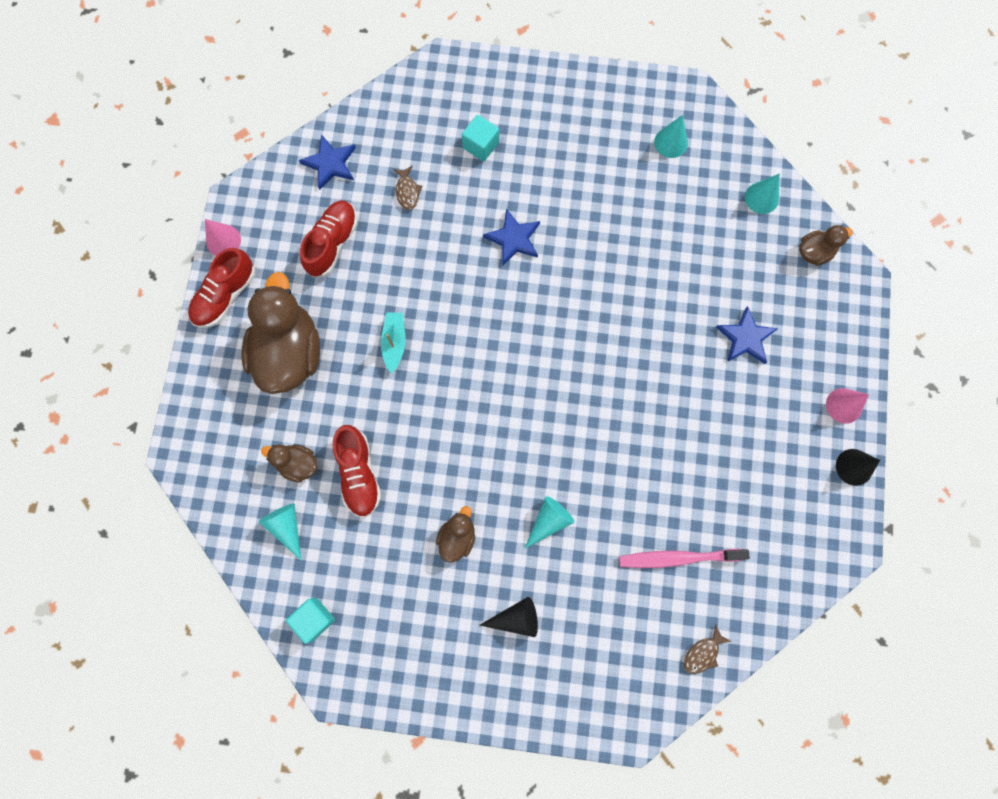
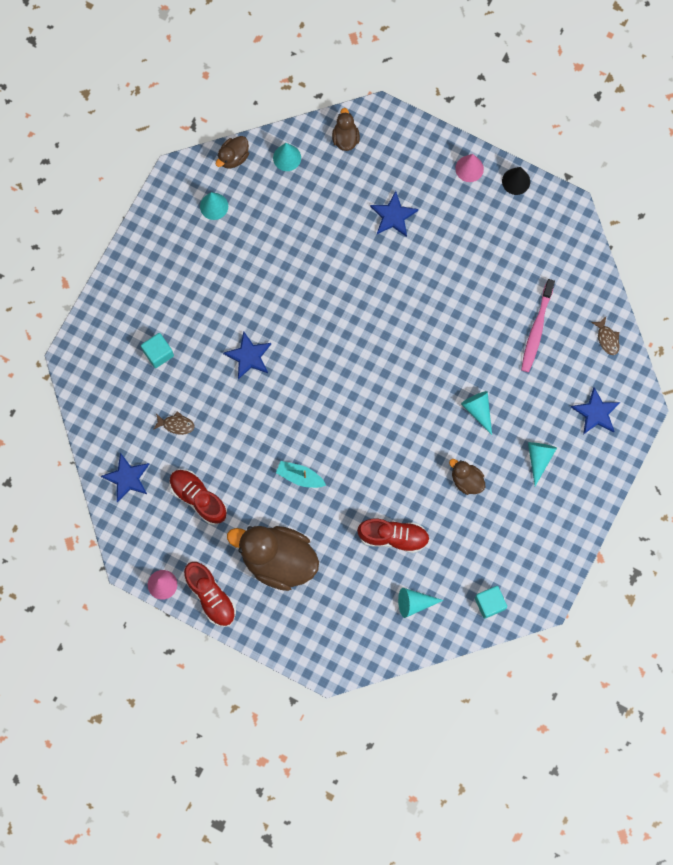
camera: 70 degrees left, 0 degrees up
brown duck [261,444,317,483] -> brown duck moved to [216,136,249,169]
black cone [480,597,538,637] -> turquoise cone [528,442,557,486]
none -> blue star [571,387,620,435]

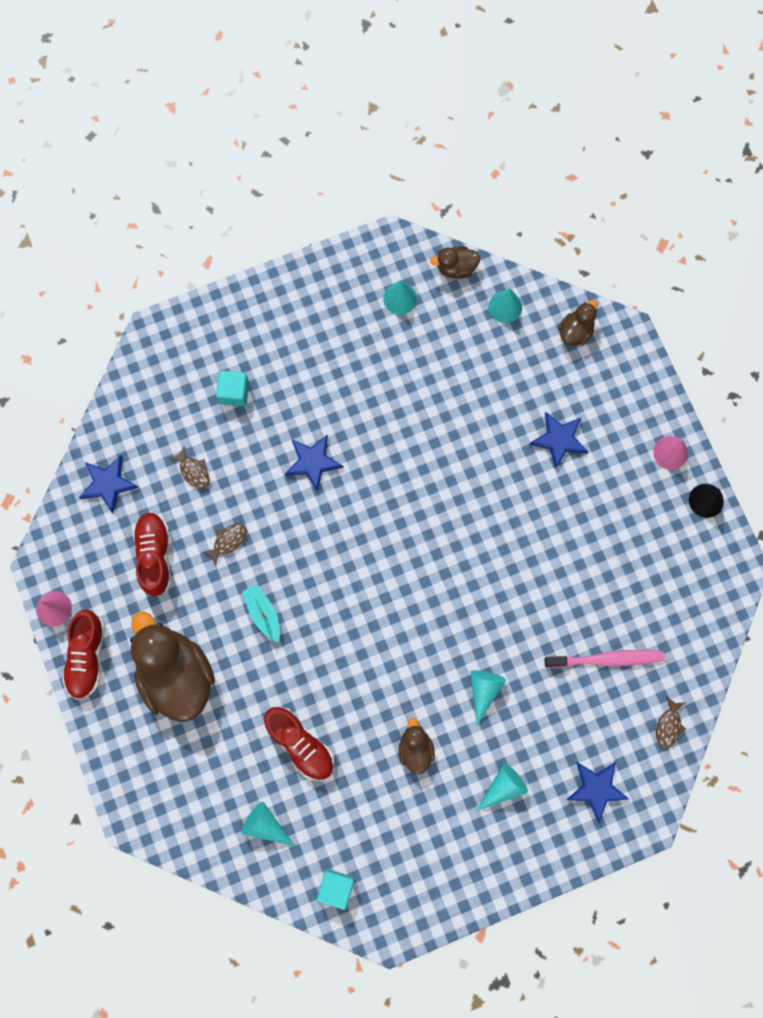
camera: 40 degrees right, 0 degrees up
pink toothbrush [521,279,555,372] -> pink toothbrush turned 150 degrees counterclockwise [544,650,665,668]
none -> brown fish [203,523,247,567]

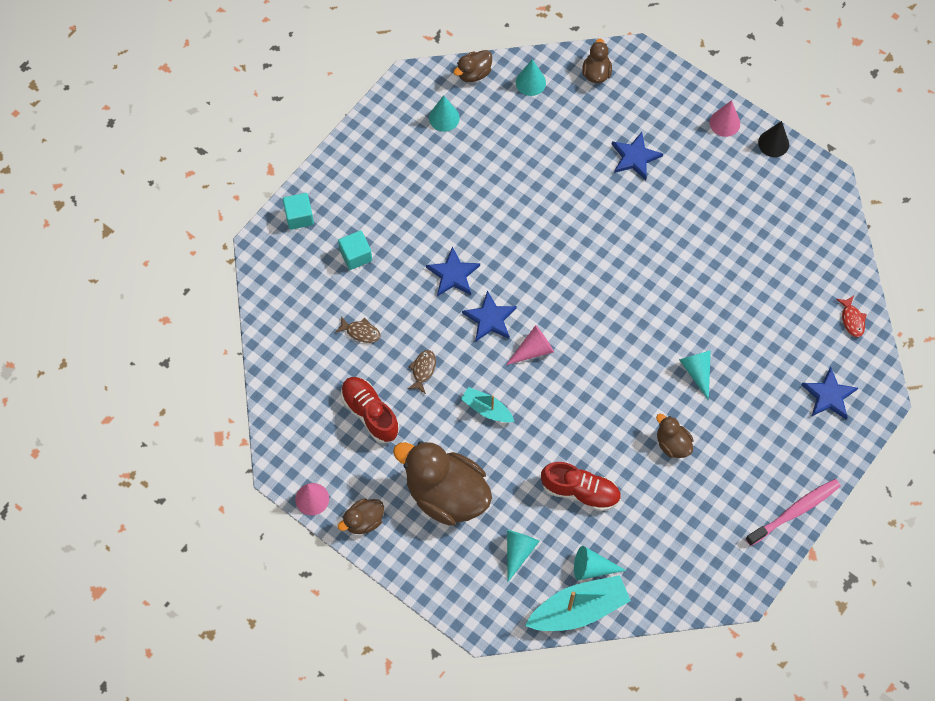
camera: 30 degrees left, 10 degrees down
red shoe [62,609,105,700] -> brown duck [338,498,384,534]
blue star [79,456,139,513] -> blue star moved to [462,290,517,341]
turquoise cube [317,869,355,910] -> turquoise cube moved to [283,193,314,230]
turquoise cone [476,763,528,811] -> turquoise cone moved to [507,530,540,582]
pink toothbrush [544,650,665,668] -> pink toothbrush moved to [745,479,841,546]
brown fish [656,696,686,748] -> red fish [836,296,867,337]
none -> pink cone [506,325,554,365]
none -> turquoise boat [525,575,631,631]

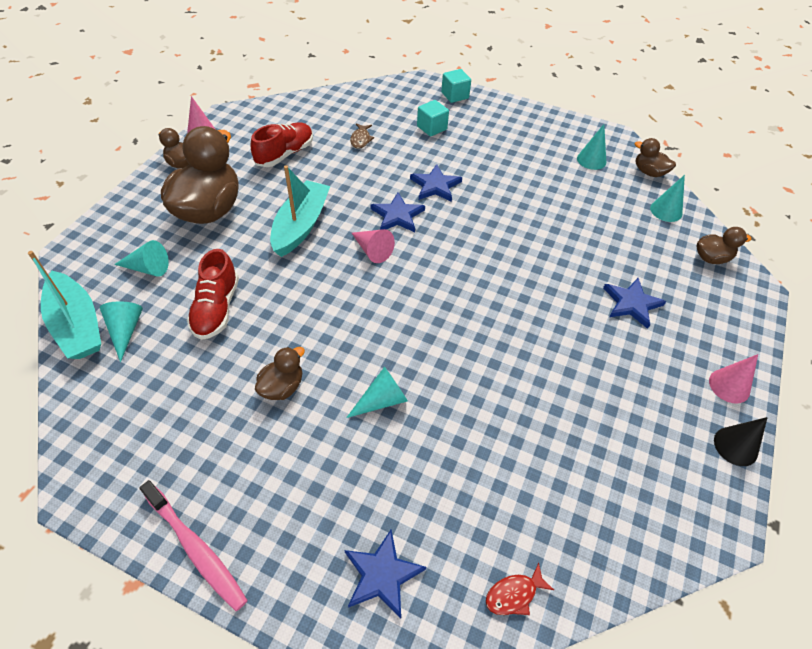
camera: 75 degrees right, 15 degrees down
brown fish [408,350,436,394] -> none
turquoise boat [461,387,514,422] -> turquoise boat [270,165,330,257], size x1.76

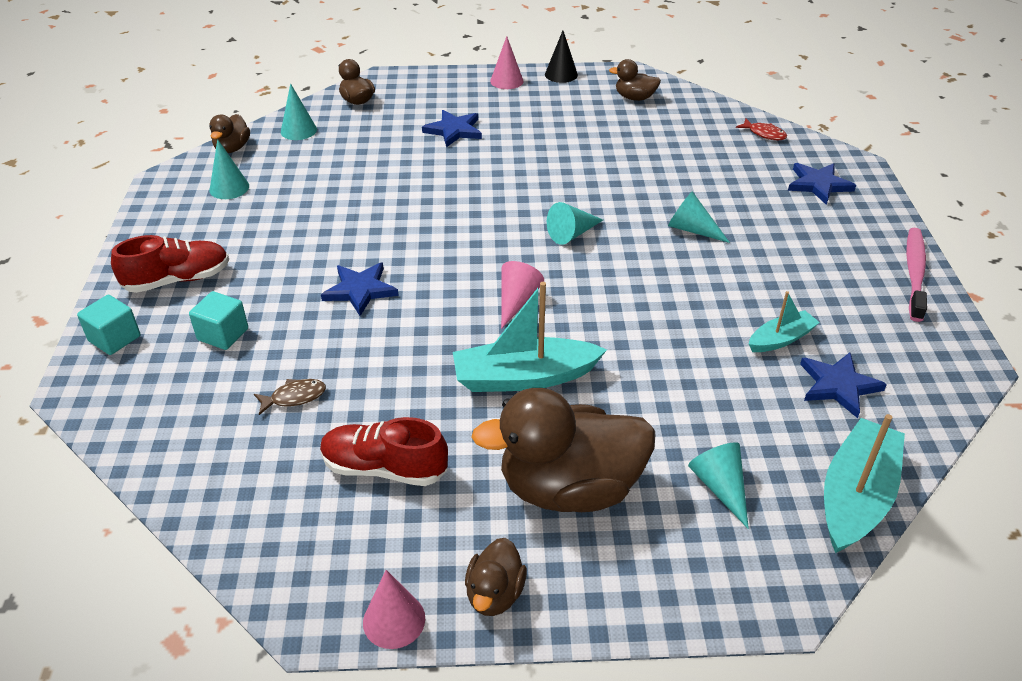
camera: 115 degrees left, 10 degrees down
turquoise cone [100,301,143,362] -> turquoise cone moved to [547,202,603,245]
red shoe [187,249,239,340] -> red shoe moved to [111,235,229,293]
brown duck [255,347,305,400] -> brown duck moved to [609,59,661,101]
blue star [371,192,425,232] -> blue star moved to [800,353,887,418]
none -> turquoise boat [749,291,820,352]

